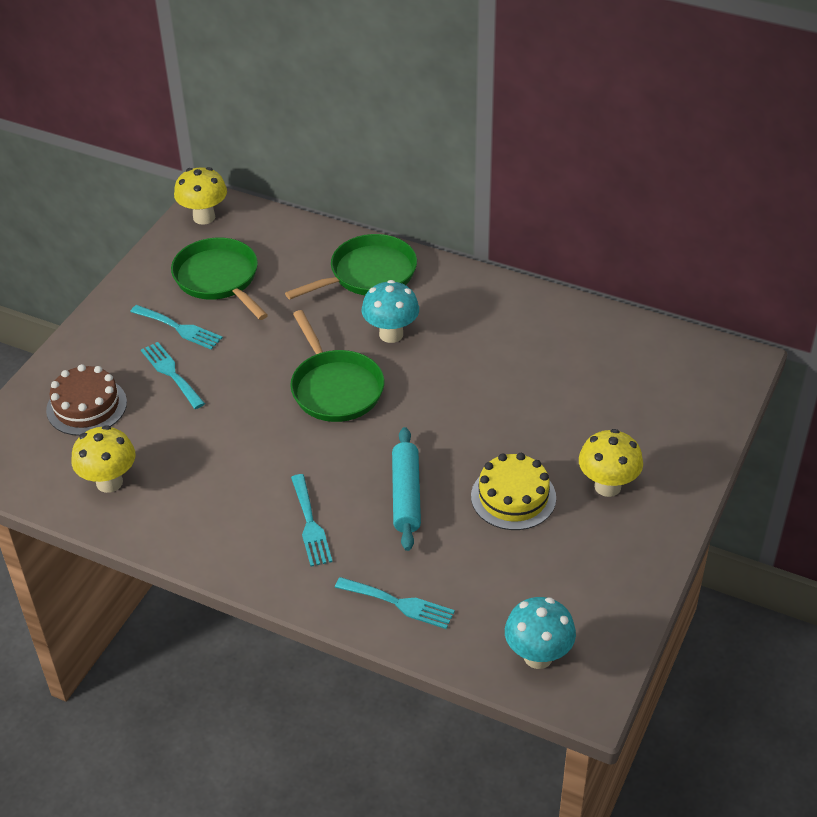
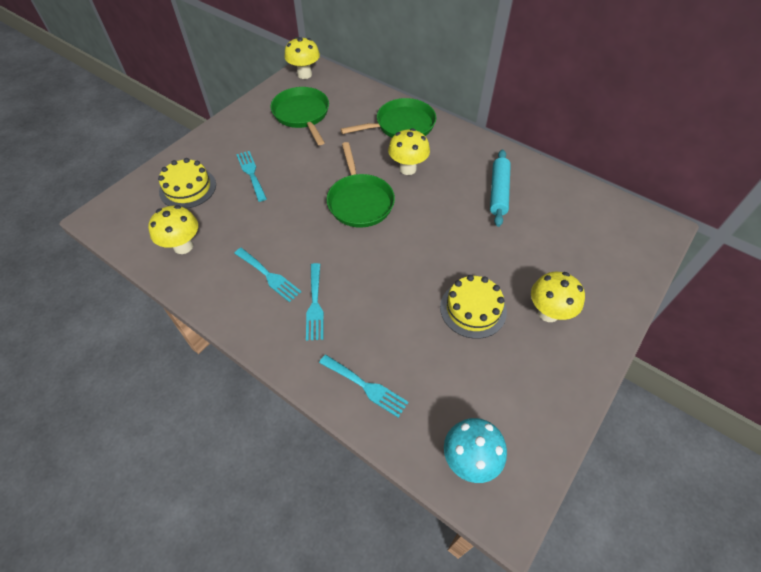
camera: 10 degrees right, 10 degrees up
brown cake [46,364,127,436] -> yellow cake [158,158,216,209]
turquoise fork [130,305,223,350] -> turquoise fork moved to [234,248,301,302]
turquoise mushroom [362,280,419,343] -> yellow mushroom [388,128,430,175]
turquoise rolling pin [392,427,421,551] -> turquoise rolling pin moved to [490,150,511,227]

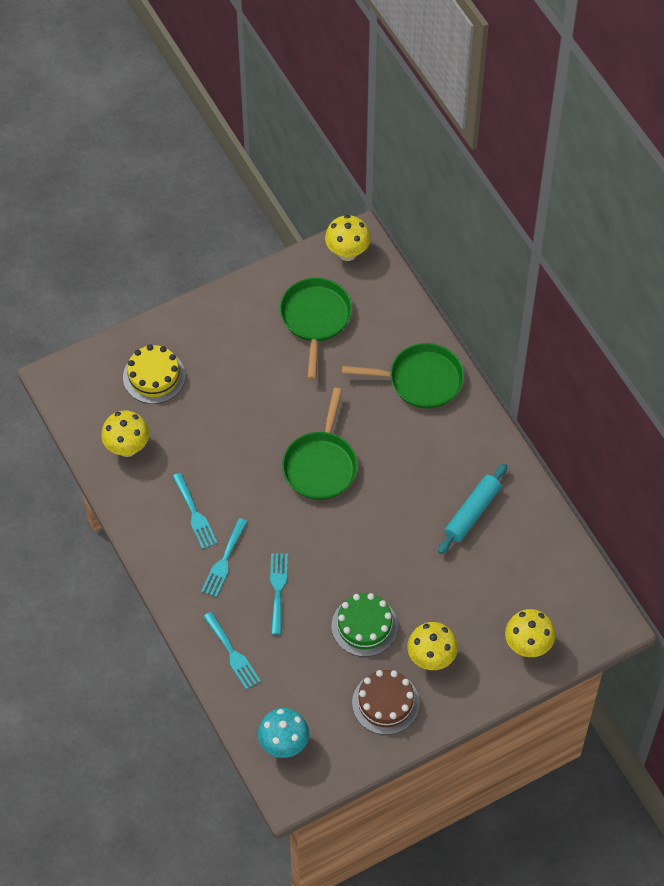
camera: 25 degrees right, 5 degrees up
turquoise fork [236,151,267,202] -> turquoise fork moved to [270,553,288,635]
yellow mushroom [388,128,430,175] -> yellow mushroom moved to [505,609,555,657]
yellow cake [440,275,507,339] -> green cake [331,593,398,657]
none -> brown cake [352,670,420,735]

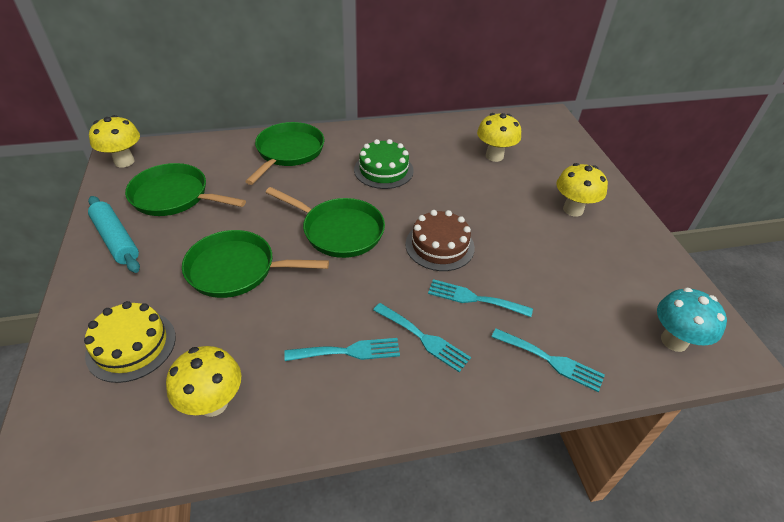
camera: 75 degrees left, 15 degrees down
turquoise fork [203,612,261,690] -> turquoise fork turned 45 degrees clockwise [491,328,605,392]
green cake [331,593,398,657] -> green cake moved to [354,139,414,189]
brown cake [352,670,420,735] -> brown cake moved to [405,210,475,271]
turquoise rolling pin [438,464,507,554] -> turquoise rolling pin moved to [88,196,140,273]
yellow mushroom [505,609,555,657] -> yellow mushroom moved to [477,113,521,162]
none -> green pan [182,230,329,298]

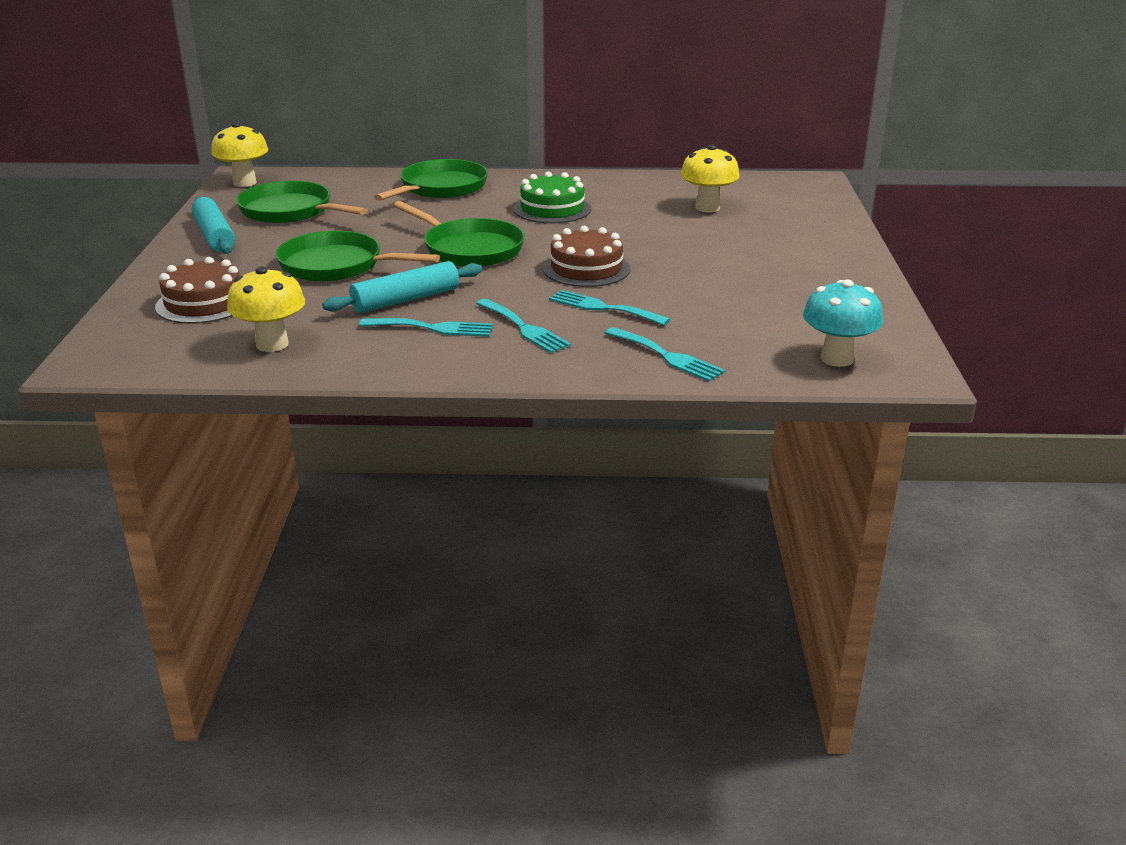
camera: 15 degrees right, 15 degrees down
yellow cake [84,301,176,383] -> brown cake [155,257,240,324]
yellow mushroom [557,163,608,217] -> none
none -> turquoise rolling pin [322,261,482,313]

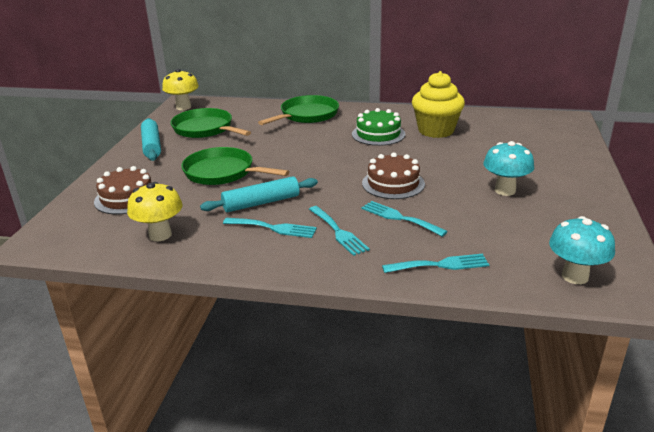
camera: 10 degrees right, 0 degrees up
green pan [393,201,525,267] -> none
turquoise fork [605,327,725,381] -> turquoise fork turned 60 degrees counterclockwise [382,254,489,273]
yellow mushroom [680,145,740,212] -> none
none -> yellow cupcake [412,71,465,138]
none -> turquoise mushroom [483,141,534,196]

